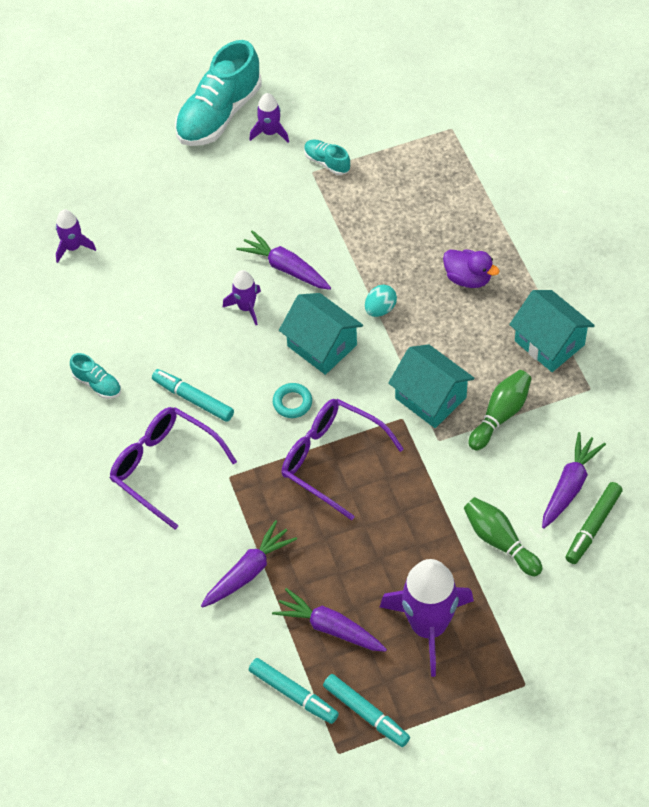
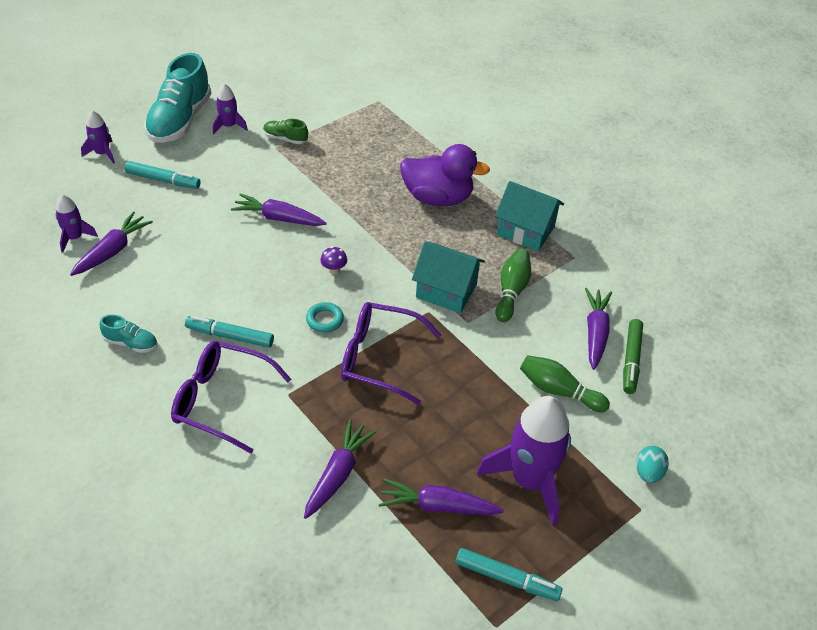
camera: 25 degrees left, 10 degrees down
purple rocket [223,270,261,325] -> purple rocket moved to [81,110,115,164]
turquoise marker [249,658,339,724] -> turquoise marker moved to [124,161,201,189]
turquoise house [279,293,363,375] -> purple mushroom [320,246,347,274]
turquoise shoe [304,139,350,175] -> green shoe [263,119,308,144]
turquoise egg [365,285,397,317] -> turquoise egg moved to [636,446,669,483]
purple duck [443,249,500,288] -> purple duck [400,144,490,206], size x1.66
none -> purple carrot [70,211,153,276]

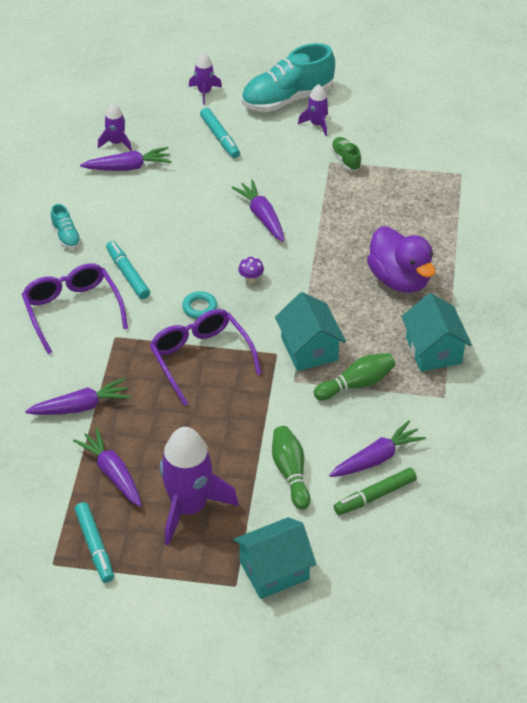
camera: 50 degrees right, 0 degrees up
turquoise egg [636,446,669,483] -> turquoise house [233,517,316,599]

